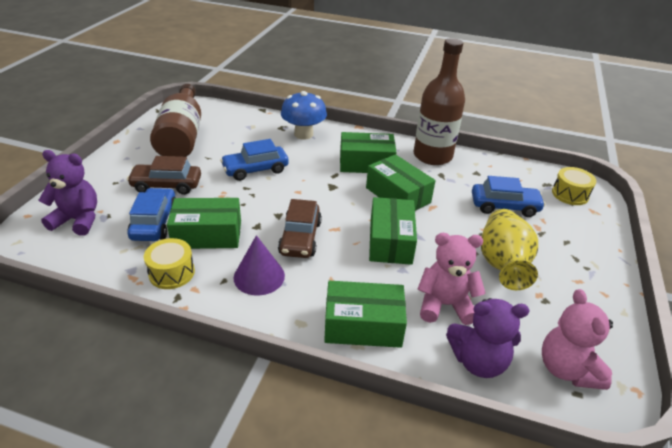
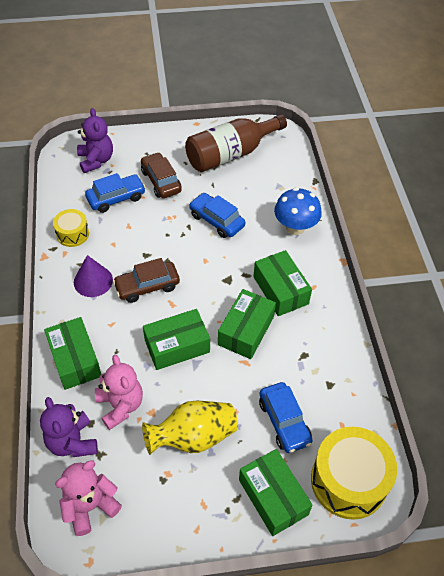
camera: 65 degrees right, 15 degrees up
green box [167,198,241,249] -> green box moved to [239,449,312,536]
brown bottle [413,38,465,165] -> none
yellow drum [552,167,596,205] -> yellow drum [311,427,397,520], size x1.86

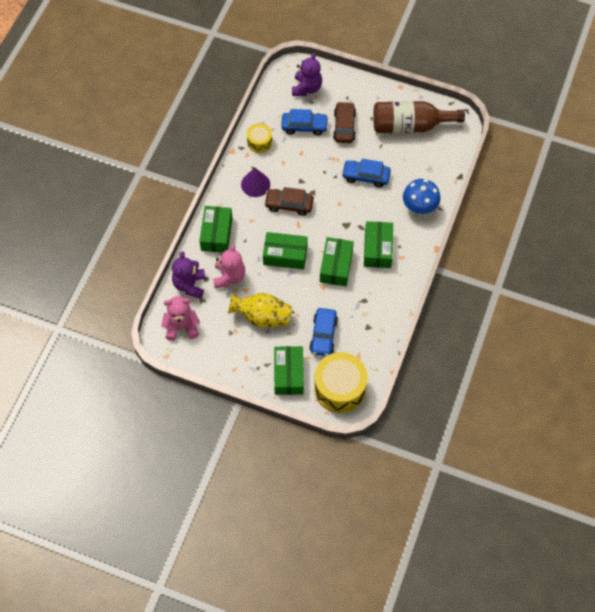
camera: 30 degrees right, 10 degrees up
blue car [189,193,245,238] -> blue car turned 60 degrees counterclockwise [342,159,391,188]
green box [218,289,276,359] -> green box turned 45 degrees counterclockwise [320,237,354,286]

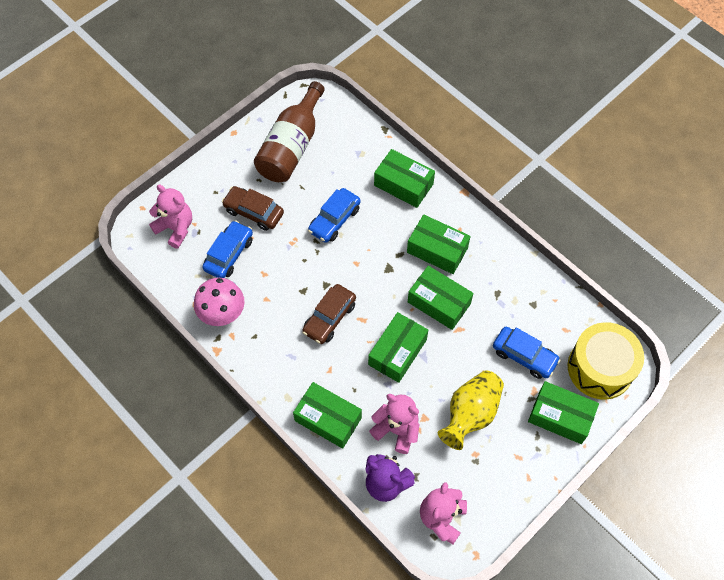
camera: 65 degrees left, 0 degrees up
purple cone [241,167,270,197] -> none
yellow drum [247,123,272,153] -> pink mushroom [194,278,245,326]
purple teddy bear [292,52,322,96] -> pink teddy bear [149,185,192,248]
blue mushroom [403,179,440,214] -> green box [374,149,435,208]

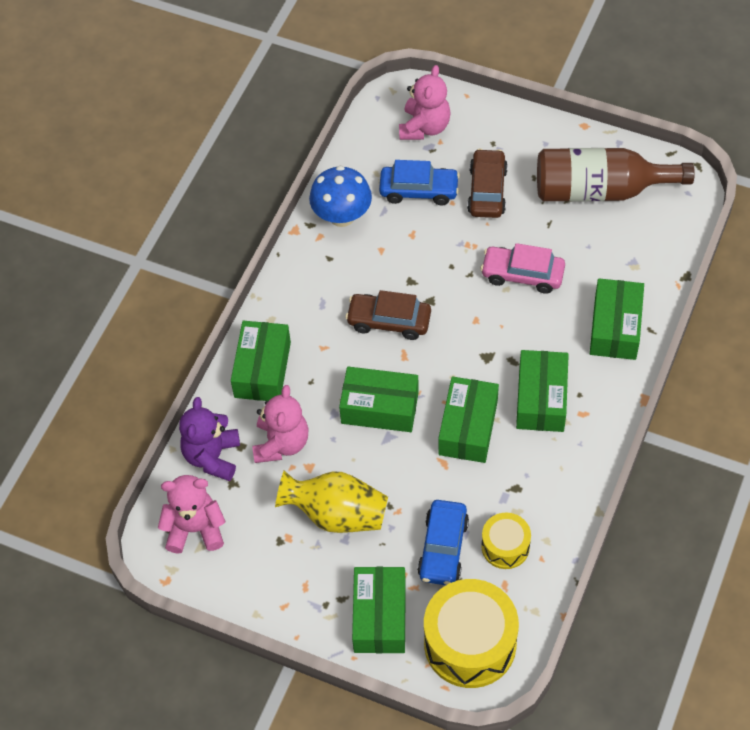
camera: 70 degrees right, 5 degrees down
pink mushroom [194,278,245,326] -> blue mushroom [309,166,372,227]
blue car [308,188,361,243] -> pink car [481,243,565,294]
none -> yellow drum [481,513,531,569]

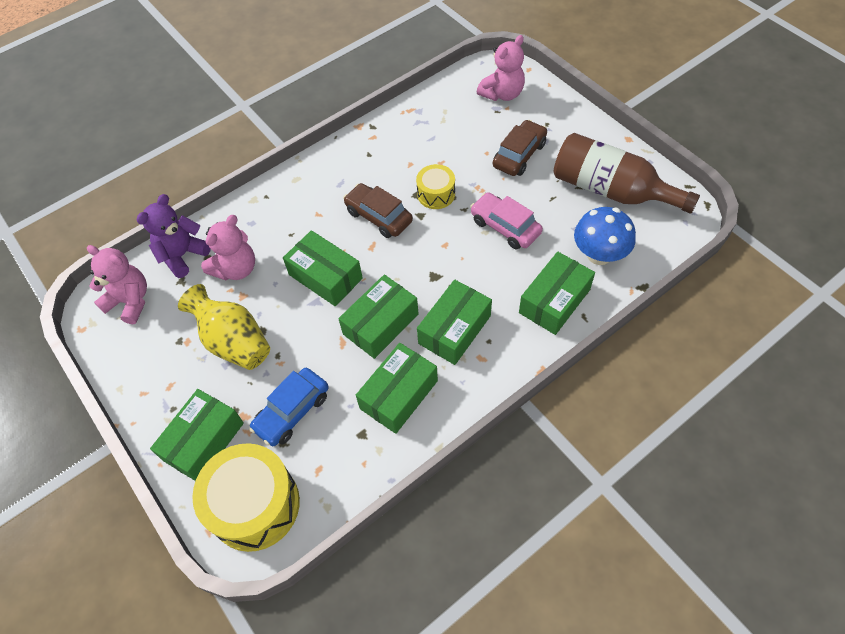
camera: 30 degrees right, 0 degrees up
green box [231,321,291,401] -> green box moved to [356,343,438,434]
blue mushroom [309,166,372,227] -> blue mushroom moved to [574,207,636,265]
blue car [379,160,460,206] -> none
yellow drum [481,513,531,569] -> yellow drum moved to [416,164,455,209]

